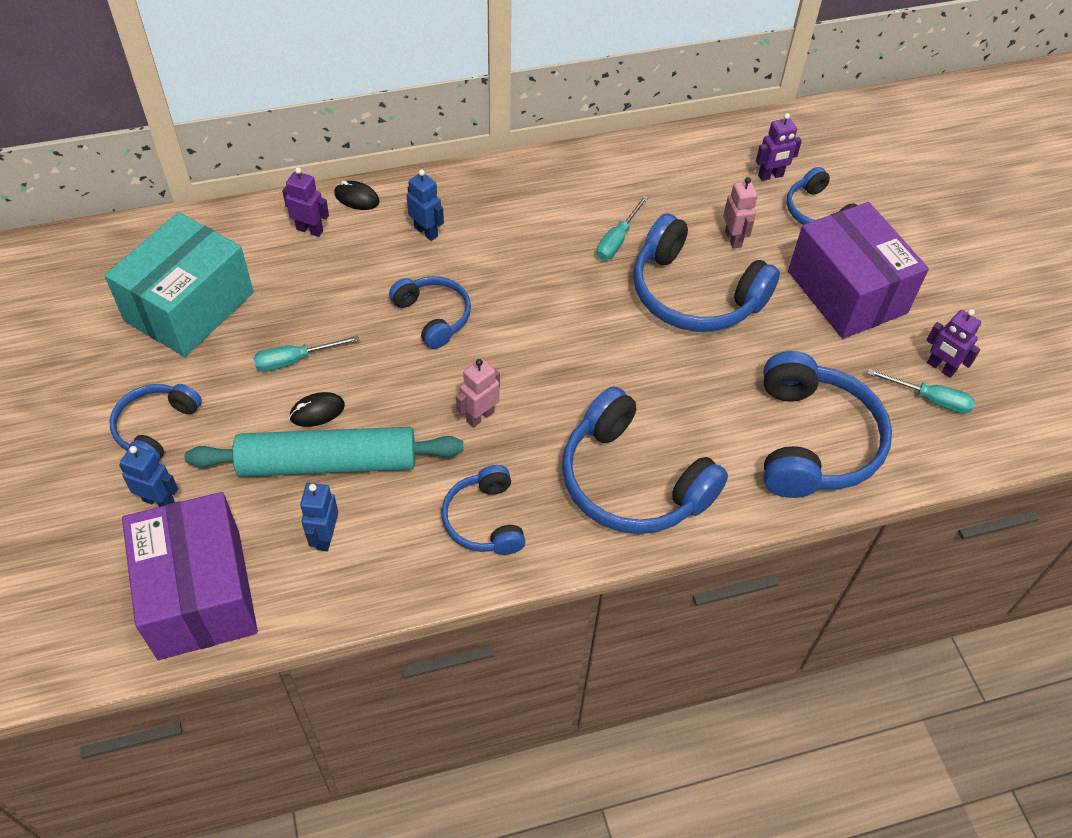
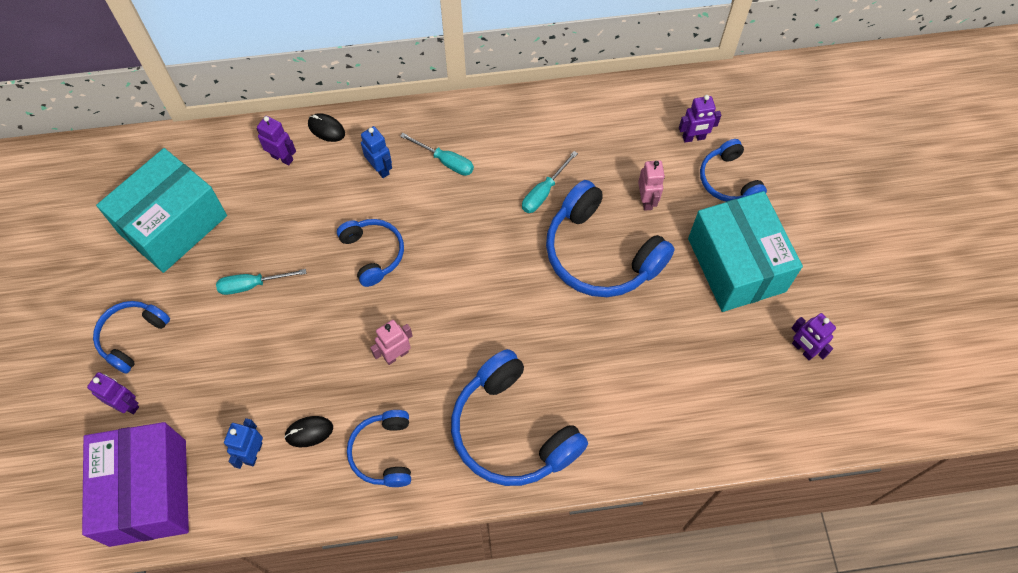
camera: 10 degrees right, 10 degrees up
blue robot [119,445,178,507] -> purple robot [87,372,139,414]
turquoise rolling pin [185,427,464,477] -> none
black mouse [289,392,345,427] -> black mouse moved to [284,416,333,447]
blue headphones [764,351,892,498] -> none
purple box [788,202,929,339] -> turquoise box [688,191,803,312]
turquoise screwdriver [867,369,975,414] -> turquoise screwdriver moved to [400,133,474,176]

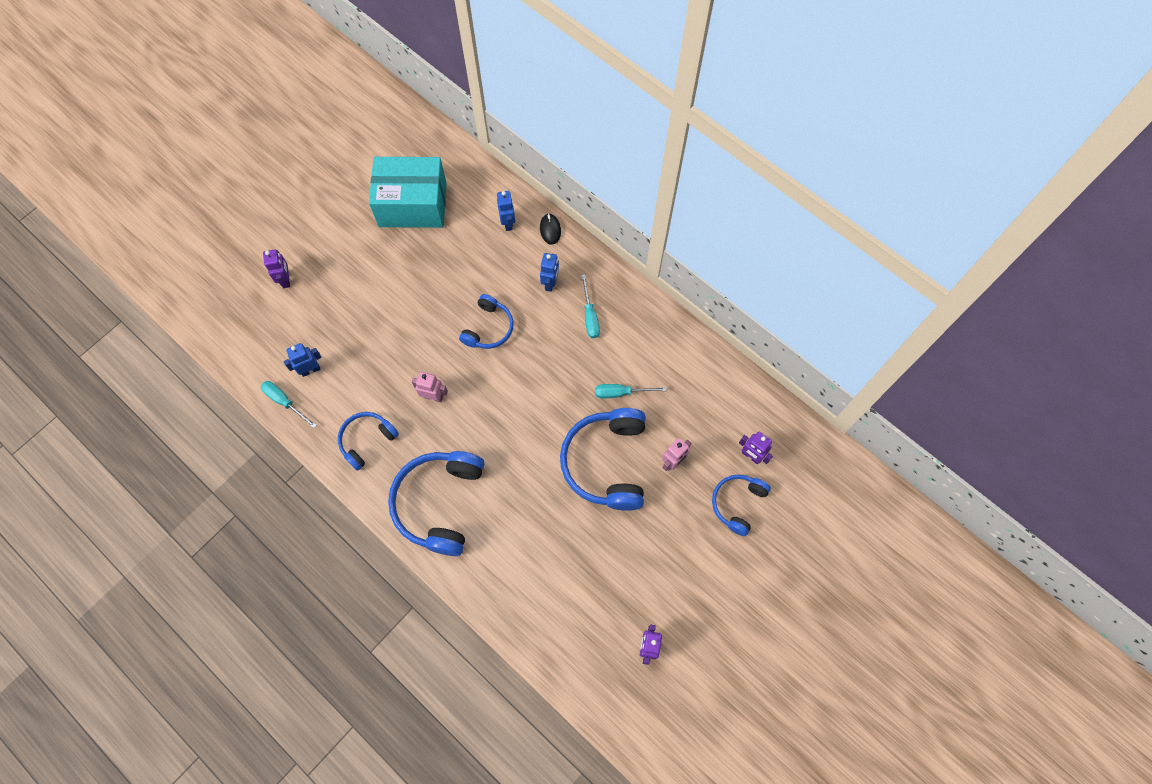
camera: 50 degrees right, 5 degrees up
purple box [82,422,189,547] -> none
blue headphones [93,301,170,374] -> none
turquoise screwdriver [216,269,306,295] -> turquoise screwdriver moved to [261,381,317,428]
purple robot [257,116,296,166] -> blue robot [497,191,515,231]
black mouse [284,416,333,447] -> none
turquoise box [688,191,803,312] -> none

